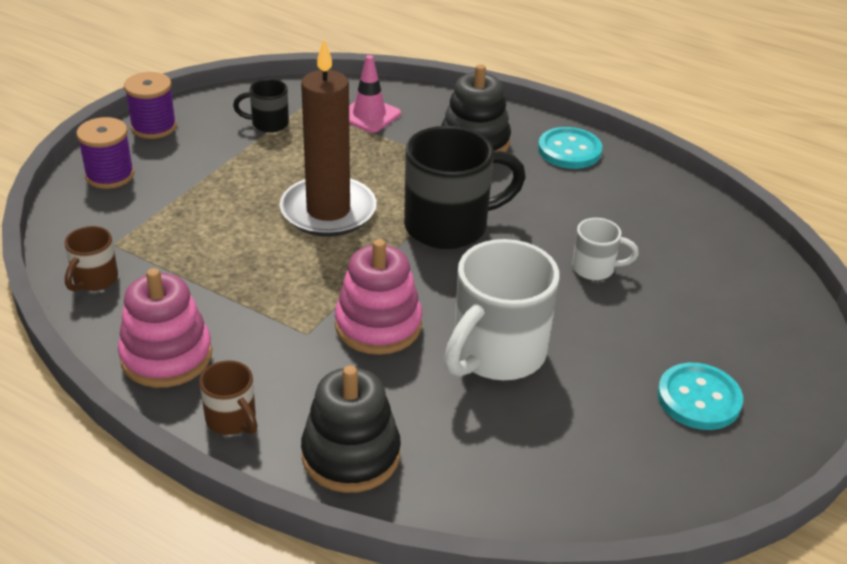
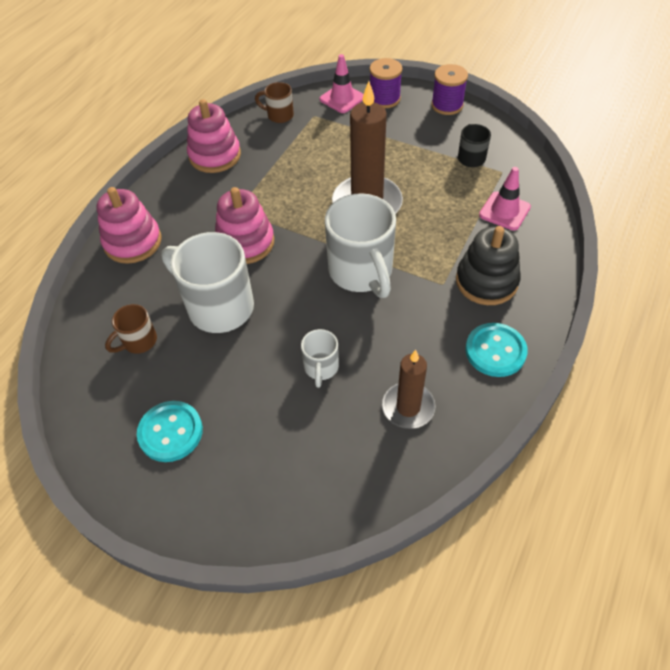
camera: 90 degrees right, 15 degrees up
brown mug [199,360,257,435] -> brown mug moved to [105,304,157,354]
black stacking toy [301,365,401,493] -> pink stacking toy [96,187,161,264]
black mug [404,126,526,249] -> white mug [325,193,396,298]
none -> pink traffic cone [319,54,364,113]
none -> brown candle [382,350,435,429]

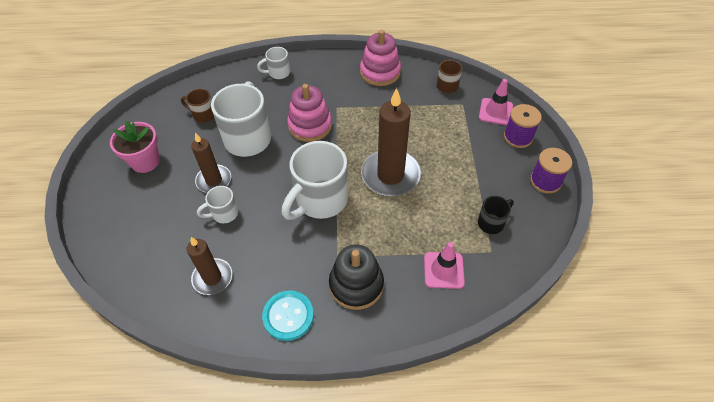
camera: 60 degrees right, 0 degrees up
pink stacking toy [96,187,161,264] -> white mug [257,47,290,79]
turquoise button [137,401,203,462] -> pink flower pot [110,121,160,173]
none -> brown candle [191,133,231,193]

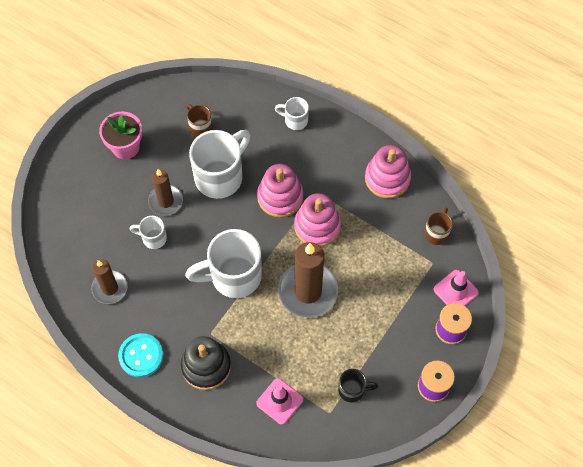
camera: 35 degrees right, 10 degrees up
none -> pink stacking toy [294,193,341,247]

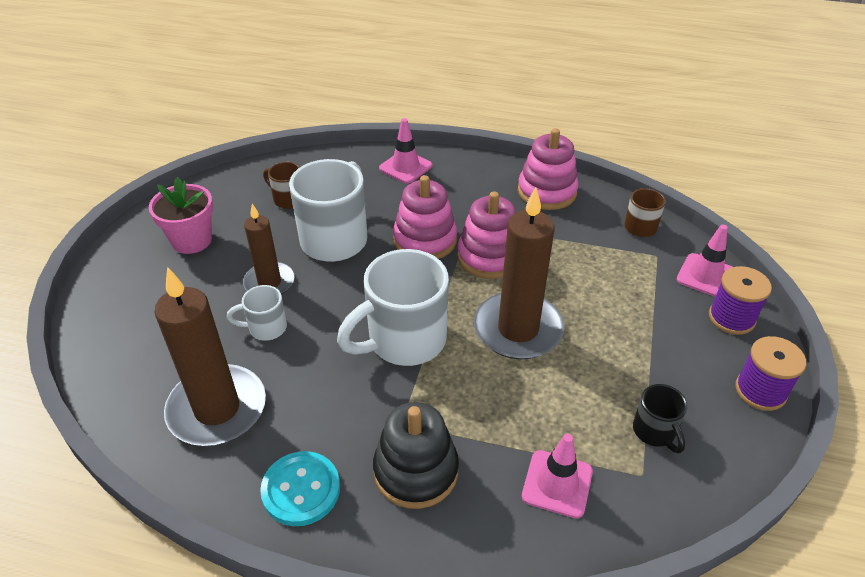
camera: 20 degrees left, 20 degrees down
brown candle [91,259,128,304] -> brown candle [154,267,266,446], size x1.66
white mug [275,97,309,130] -> pink traffic cone [379,118,432,184]
black mug [338,369,378,403] -> black mug turned 90 degrees clockwise [633,384,687,453]

